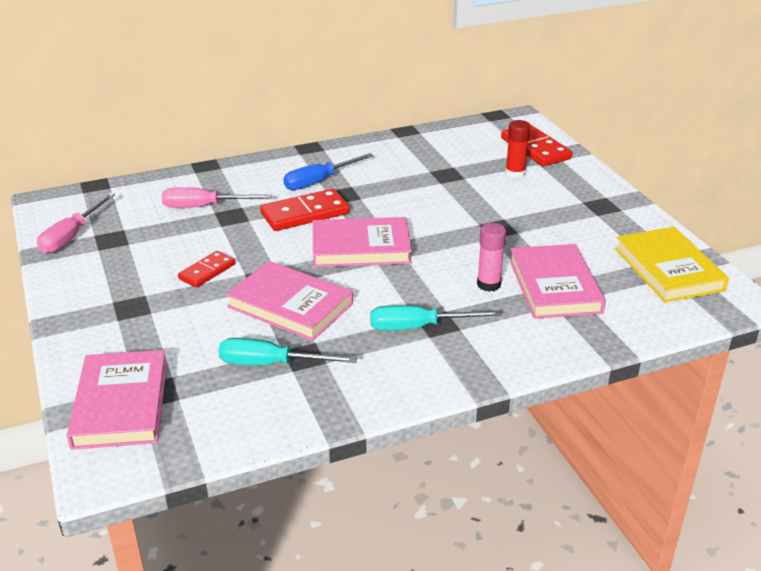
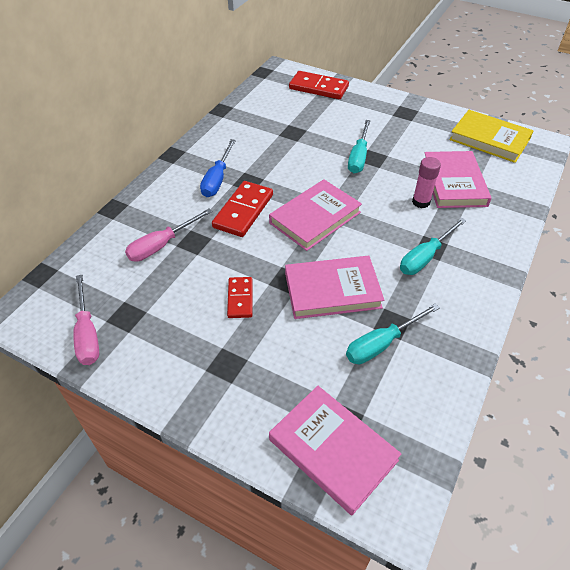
camera: 40 degrees left, 15 degrees up
red glue stick [505,120,530,179] -> none
pink book [509,244,606,319] -> pink book turned 45 degrees clockwise [424,151,492,208]
none -> turquoise screwdriver [348,120,370,173]

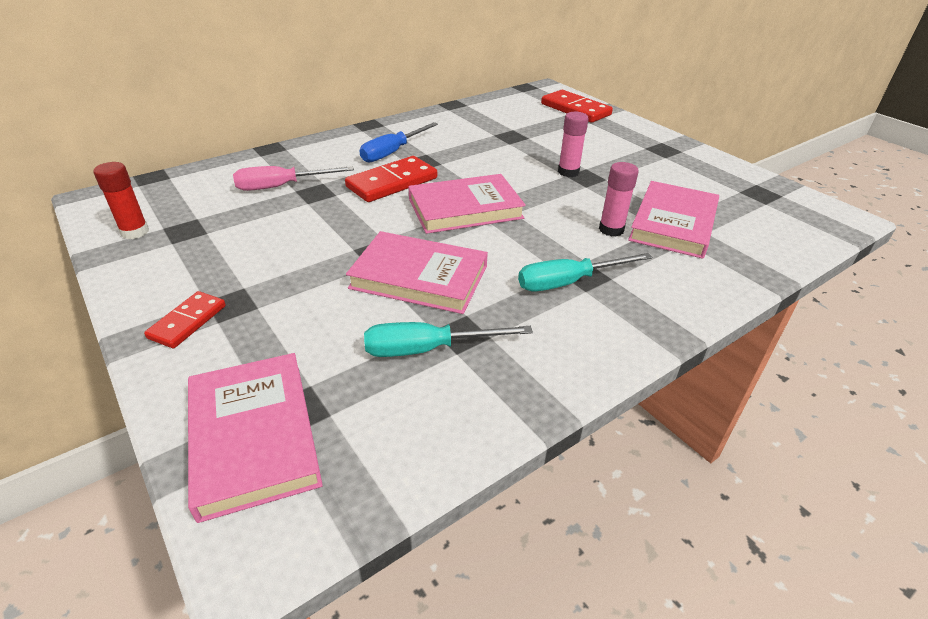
camera: 25 degrees right, 10 degrees down
pink screwdriver [73,275,99,365] -> red glue stick [93,162,149,239]
red domino [227,277,253,318] -> red domino moved to [144,291,226,348]
turquoise screwdriver [348,120,370,173] -> pink glue stick [558,112,589,177]
yellow book [449,110,534,163] -> none

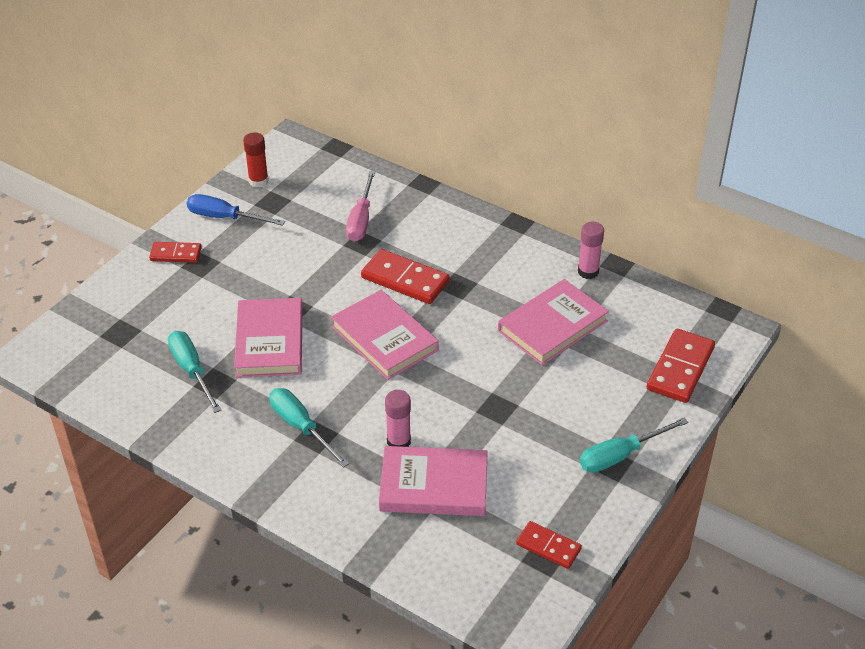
camera: 70 degrees right, 5 degrees up
pink book [188,353,323,523] -> pink book moved to [498,279,609,365]
pink screwdriver [233,166,354,191] -> pink screwdriver turned 135 degrees counterclockwise [346,171,375,242]
blue screwdriver [360,122,438,163] -> blue screwdriver moved to [187,194,285,226]
pink glue stick [558,112,589,177] -> pink glue stick moved to [578,222,604,279]
none -> red domino [516,521,582,569]
none -> turquoise screwdriver [580,418,688,473]

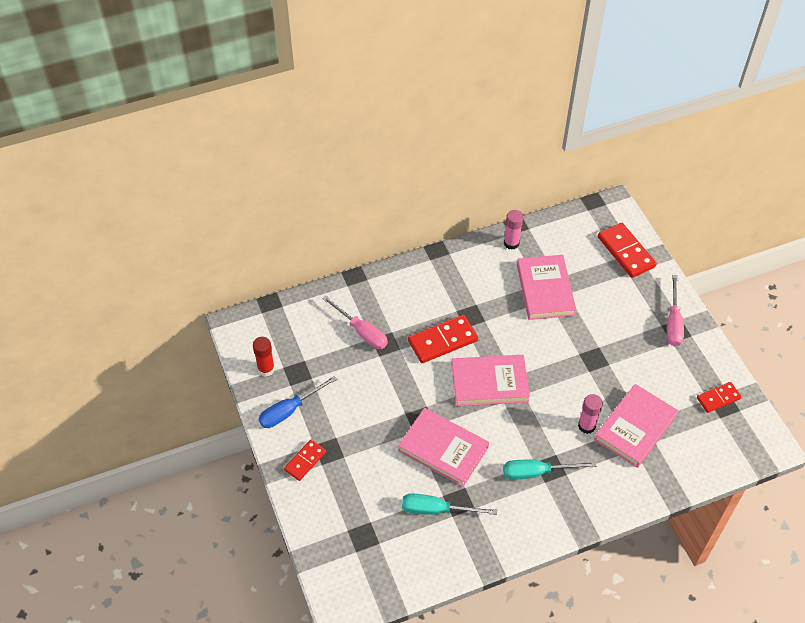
camera: 55 degrees left, 10 degrees up
turquoise screwdriver [580,418,688,473] -> pink screwdriver [667,275,684,347]

